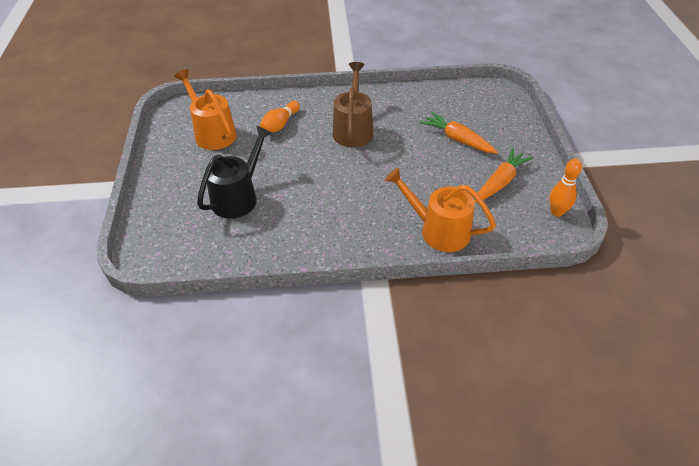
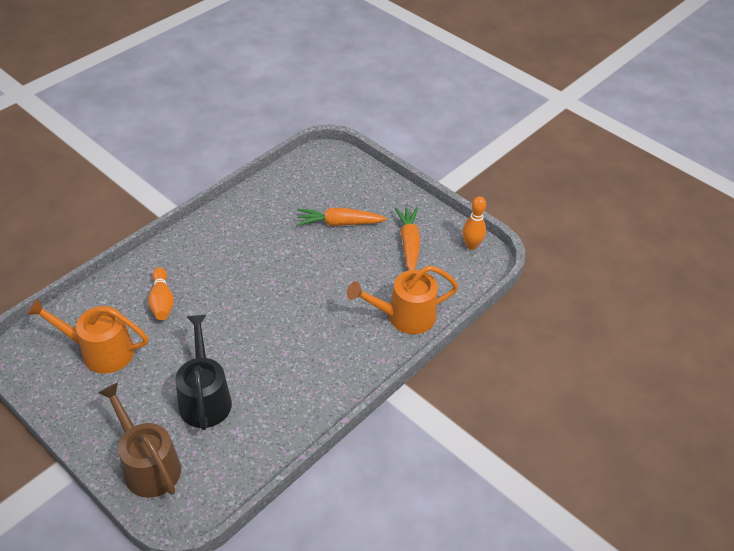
camera: 45 degrees left, 0 degrees up
brown watering can [333,62,373,147] -> brown watering can moved to [98,382,181,498]

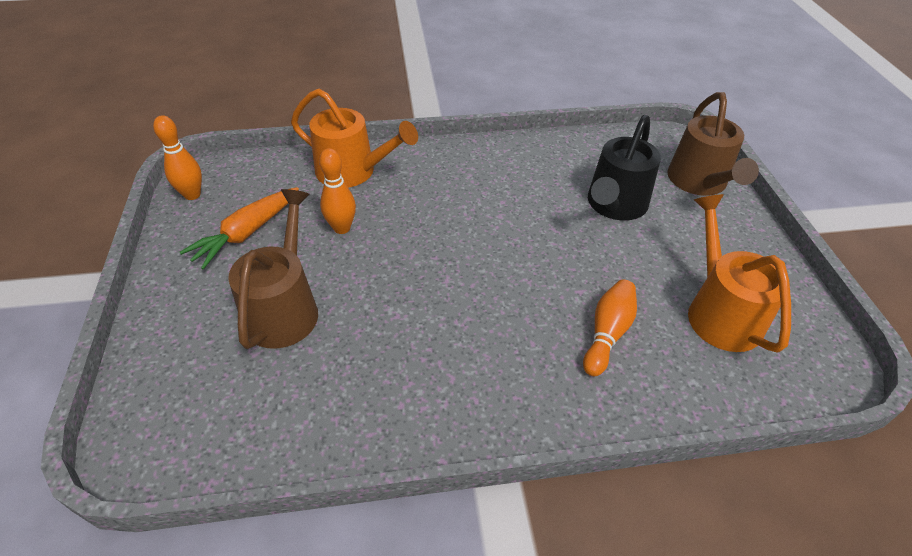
camera: 140 degrees left, 0 degrees up
orange watering can [26,298,148,374] -> orange watering can turned 150 degrees counterclockwise [688,194,791,353]
orange carrot [297,208,387,226] -> brown watering can [228,189,318,349]
none -> orange bowling pin [319,148,356,234]

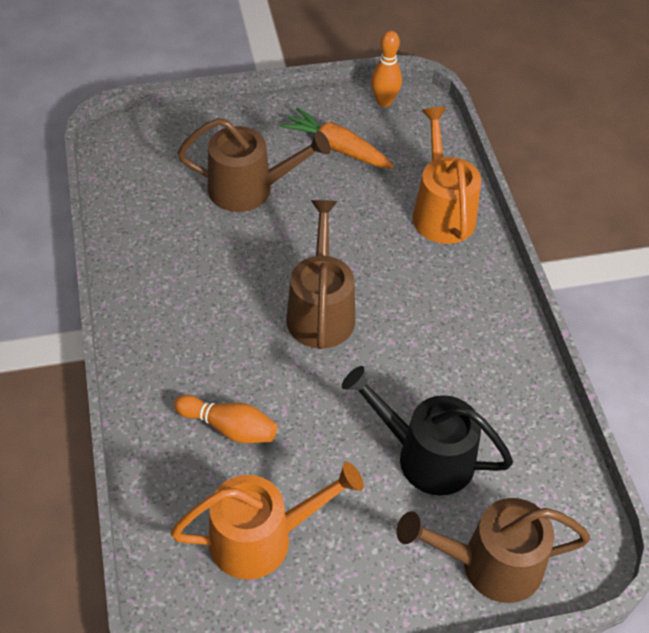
camera: 85 degrees right, 5 degrees up
orange watering can [291,89,418,188] -> orange watering can turned 150 degrees clockwise [412,107,481,244]
orange bowling pin [319,148,356,234] -> none
none -> brown watering can [286,200,355,349]

